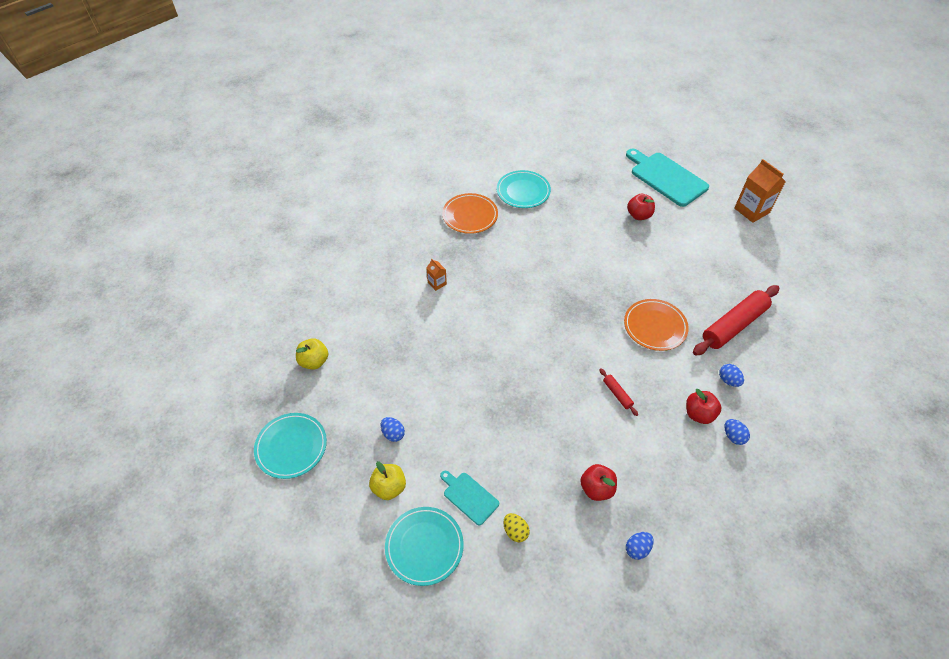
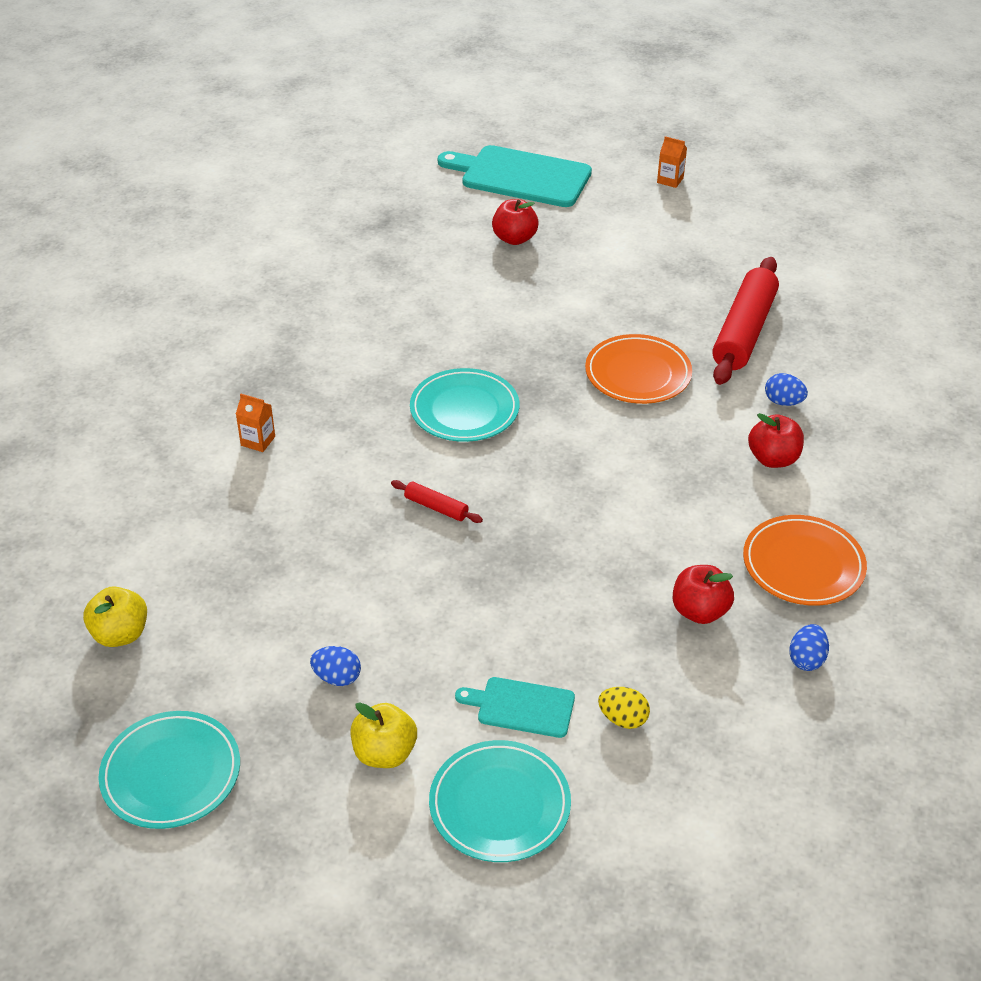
camera: 30 degrees left, 10 degrees down
orange plate [442,193,498,234] -> orange plate moved to [743,515,867,606]
turquoise plate [497,170,551,208] -> turquoise plate moved to [410,368,519,442]
red rolling pin [599,368,638,416] -> red rolling pin moved to [391,480,483,523]
blue egg [724,419,750,445] -> none
orange carton [734,159,786,223] -> orange carton [657,136,687,188], size x0.51

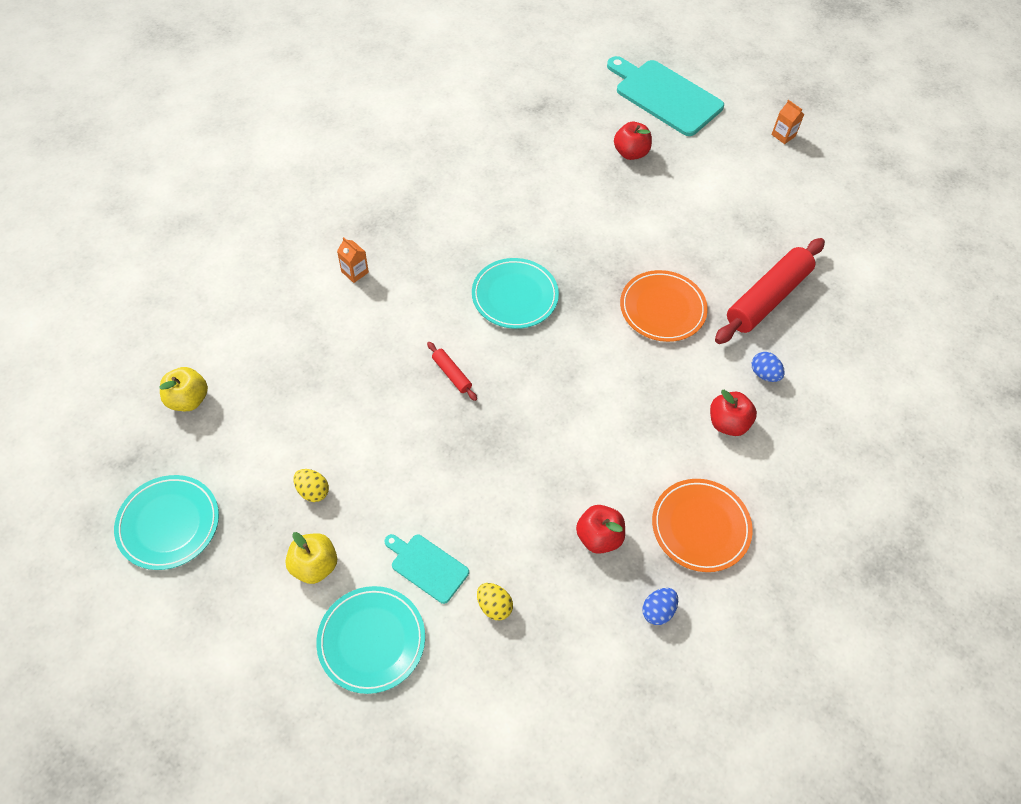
camera: 20 degrees right, 15 degrees up
blue egg [310,646,361,686] -> yellow egg [293,469,329,502]

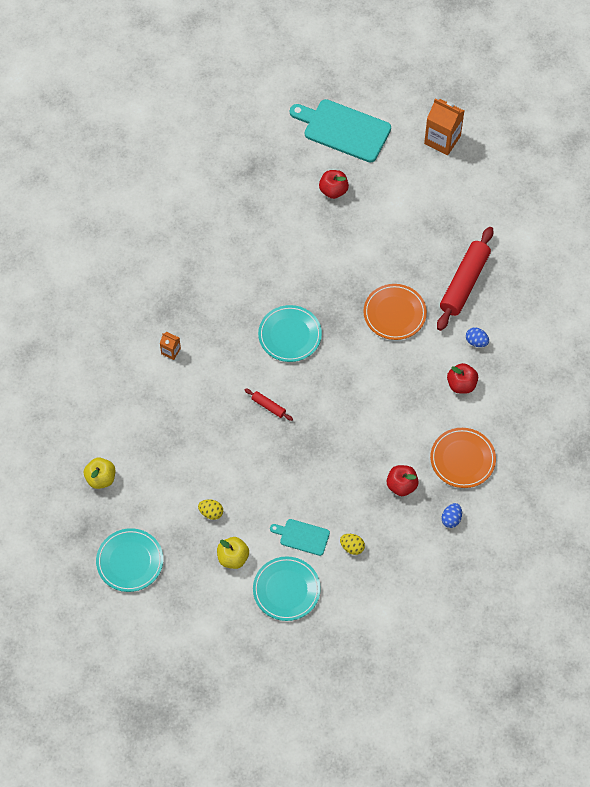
camera: 15 degrees left, 5 degrees up
orange carton [771,100,804,144] -> orange carton [424,99,464,155], size x1.97

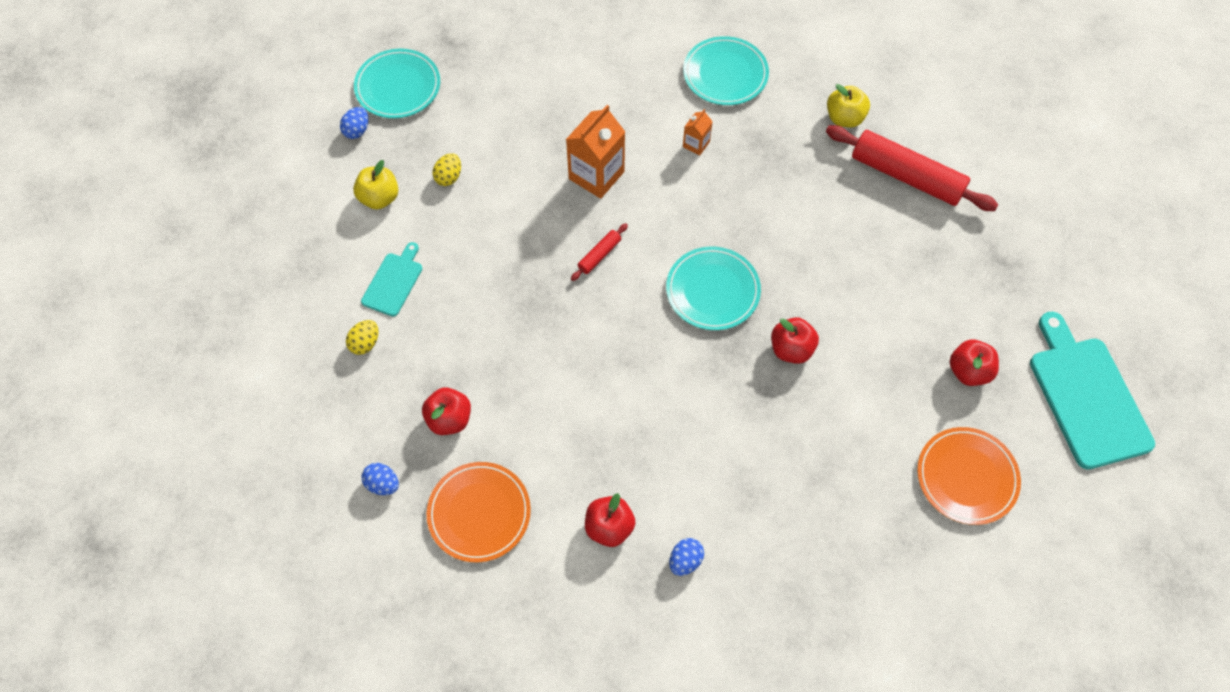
camera: 95 degrees right, 0 degrees up
yellow apple [84,458,115,489] -> yellow apple moved to [827,84,870,128]
turquoise plate [253,556,321,621] -> turquoise plate moved to [683,36,769,105]
turquoise cutting board [290,99,391,162] -> turquoise cutting board turned 45 degrees counterclockwise [1030,312,1155,470]
orange plate [363,284,427,340] -> orange plate moved to [917,427,1021,525]
orange carton [424,99,464,155] -> orange carton moved to [566,105,625,199]
red rolling pin [437,227,493,331] -> red rolling pin moved to [826,125,998,211]
none -> blue egg [340,107,368,139]
none -> red apple [771,317,819,364]

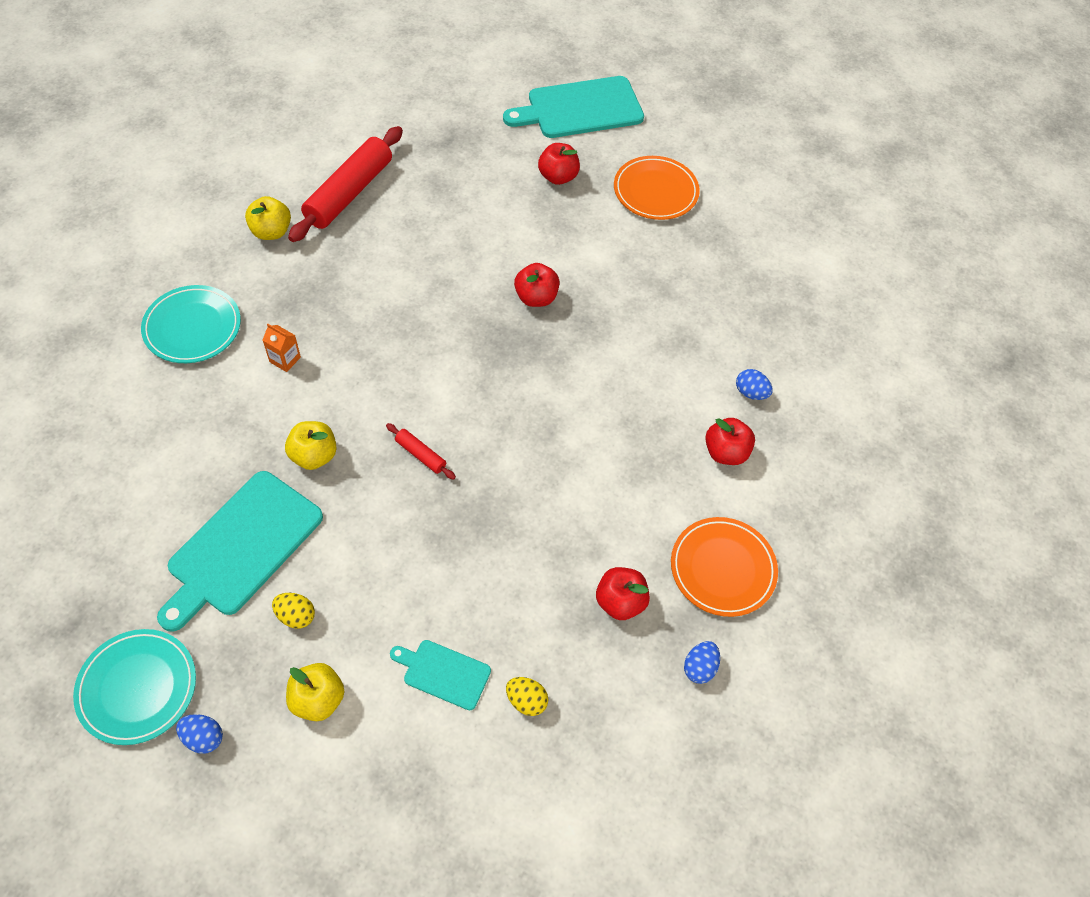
camera: 95 degrees left, 5 degrees down
orange carton [566,105,625,199] -> yellow apple [285,421,337,470]
turquoise plate [666,246,761,330] -> none
none -> turquoise cutting board [157,471,323,632]

